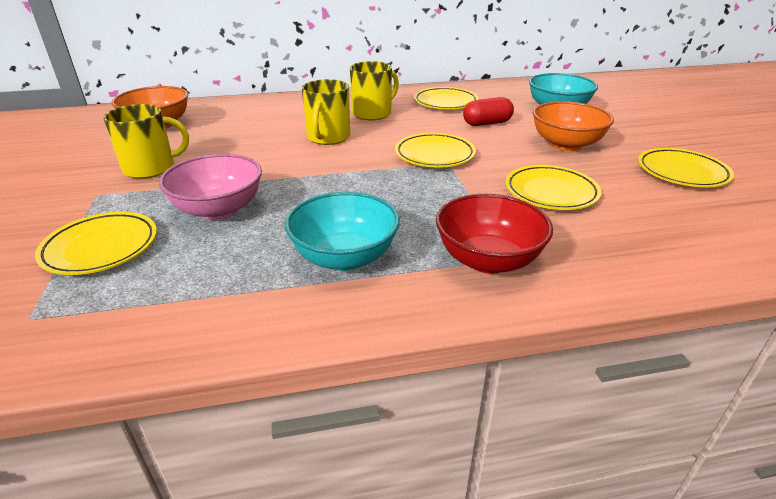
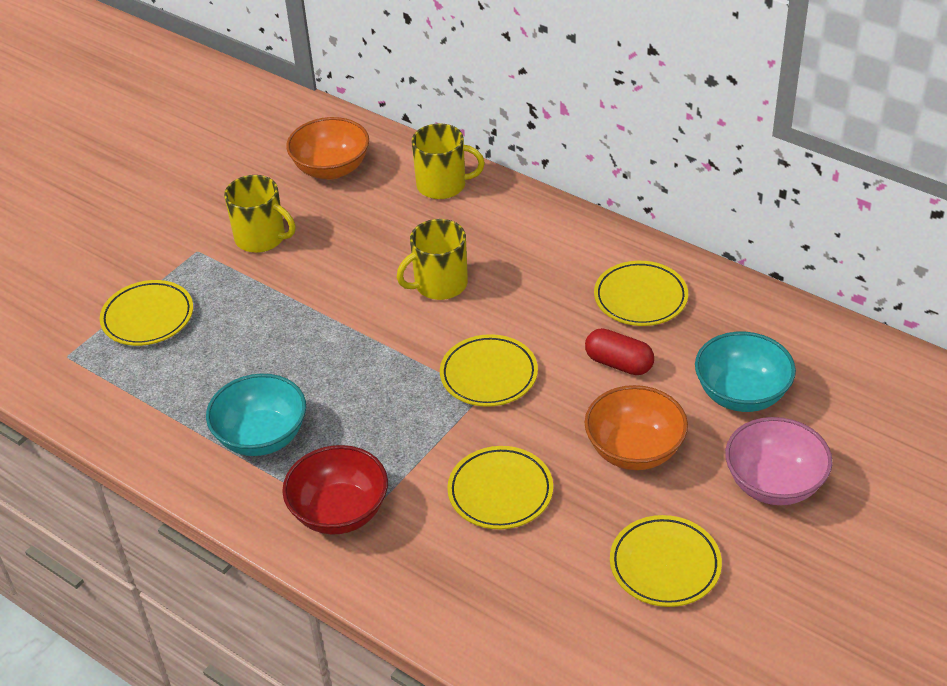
camera: 50 degrees right, 10 degrees up
pink bowl [159,154,262,220] -> pink bowl moved to [725,417,833,505]
yellow mug [350,61,399,120] -> yellow mug moved to [412,123,485,199]

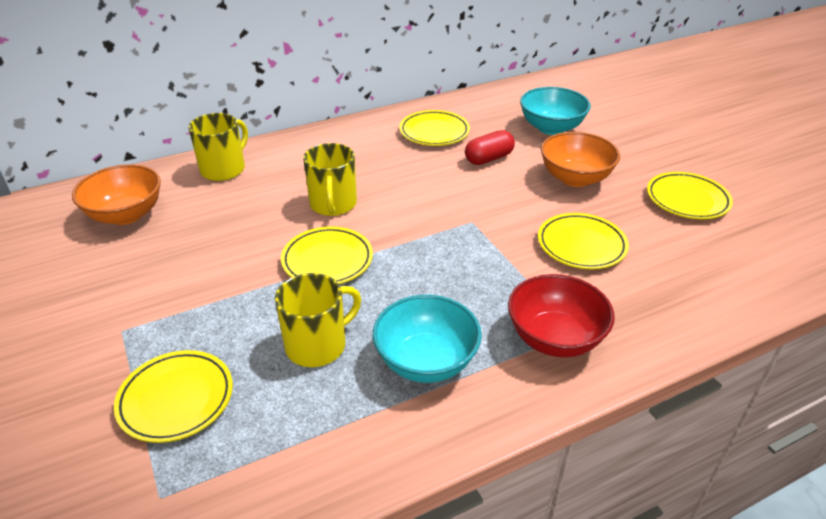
camera: 65 degrees left, 5 degrees down
yellow mug [224,175,296,253] -> yellow mug moved to [275,273,361,367]
yellow plate [440,334,538,407] -> yellow plate moved to [281,227,373,284]
pink bowl [725,417,833,505] -> none

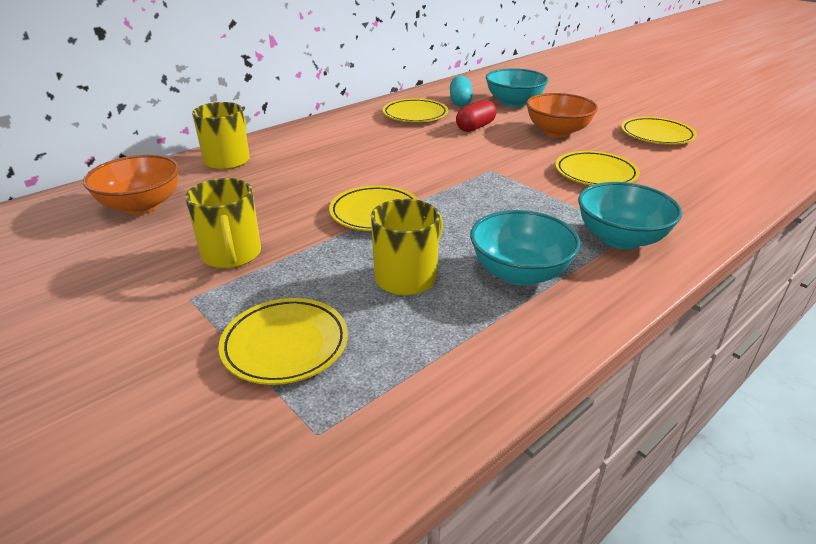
camera: 15 degrees left, 5 degrees down
yellow mug [303,143,357,216] -> yellow mug moved to [185,178,261,269]
red bowl [508,274,615,357] -> turquoise bowl [578,182,682,249]
none -> turquoise capsule [450,76,473,106]

